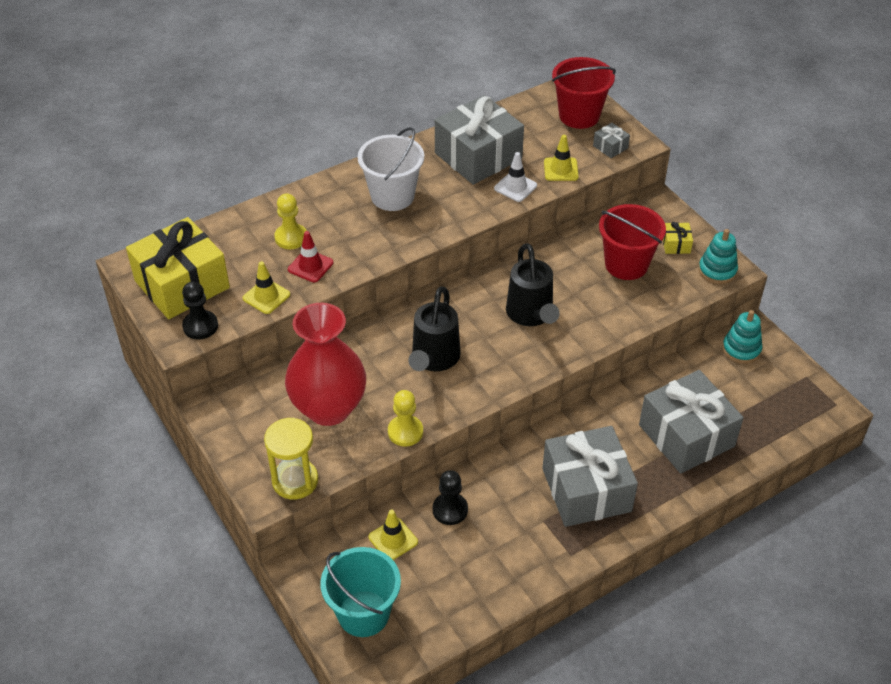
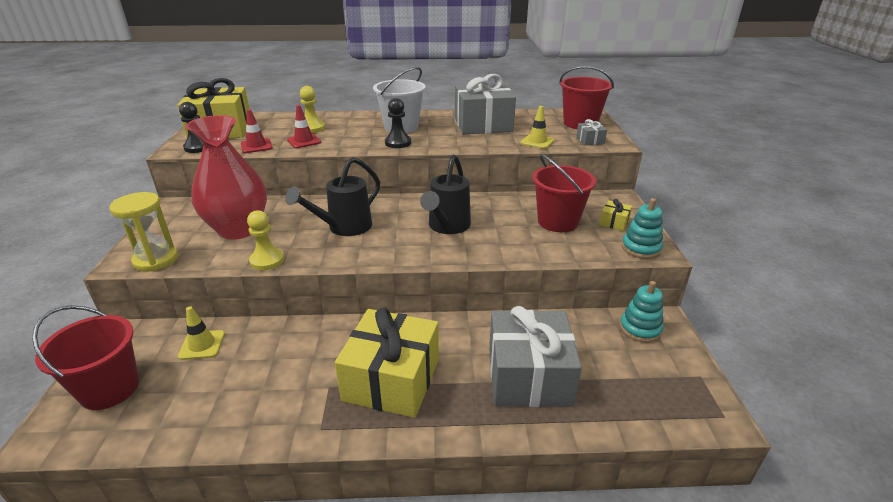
camera: 30 degrees right, 15 degrees down
yellow traffic cone [243,261,290,314] -> red traffic cone [241,109,273,153]
turquoise bucket [320,547,401,637] -> red bucket [32,305,139,410]
black pawn [432,470,468,525] -> black pawn moved to [385,98,411,148]
white traffic cone [494,152,537,202] -> none
grey gift [542,426,638,527] -> yellow gift [335,308,439,418]

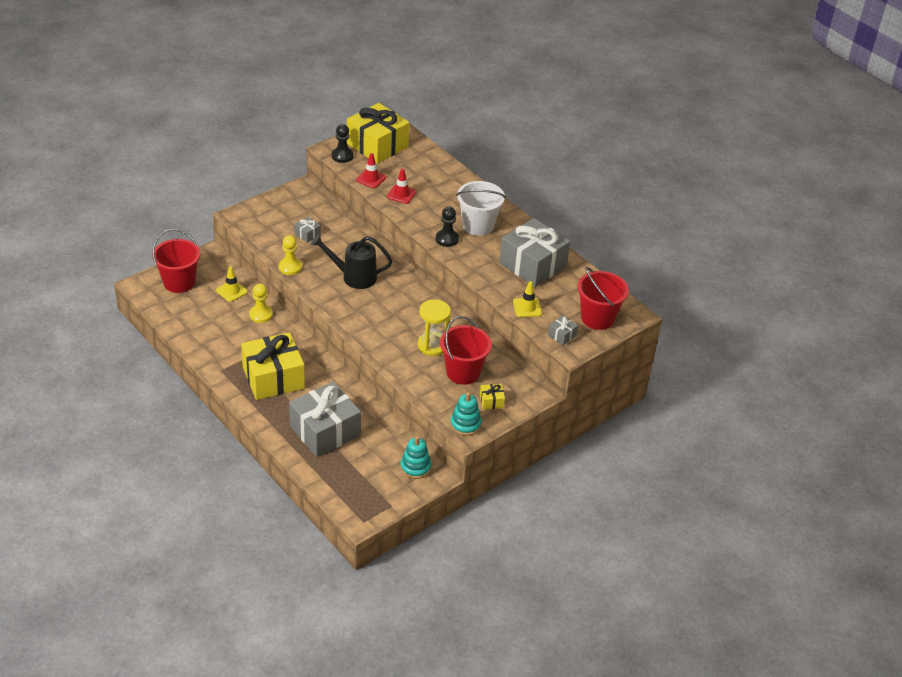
camera: 50 degrees right, 10 degrees up
yellow hourglass [110,192,178,271] -> yellow hourglass moved to [418,299,451,356]
red vase [186,115,267,240] -> grey gift [294,217,321,243]
yellow pawn [300,86,325,133] -> yellow pawn moved to [249,284,273,323]
black watering can [420,155,471,234] -> none

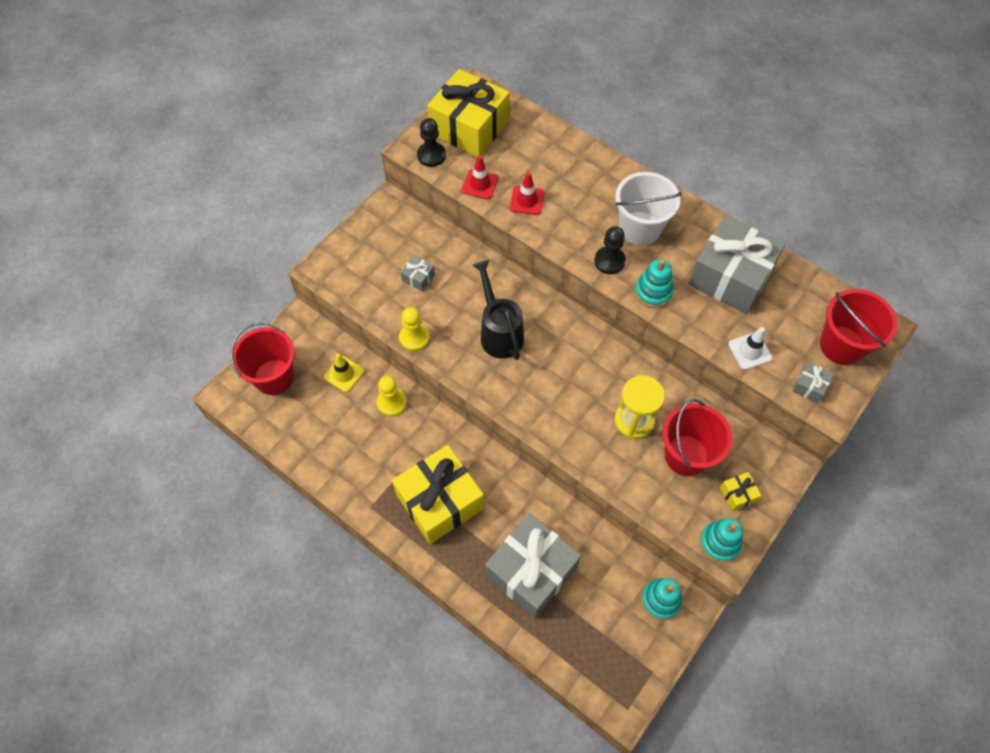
camera: 10 degrees left, 20 degrees up
black watering can [311,234,392,289] -> black watering can turned 75 degrees clockwise [472,260,524,360]
yellow traffic cone [513,281,542,317] -> white traffic cone [728,327,772,370]
none -> turquoise stacking toy [635,259,674,308]

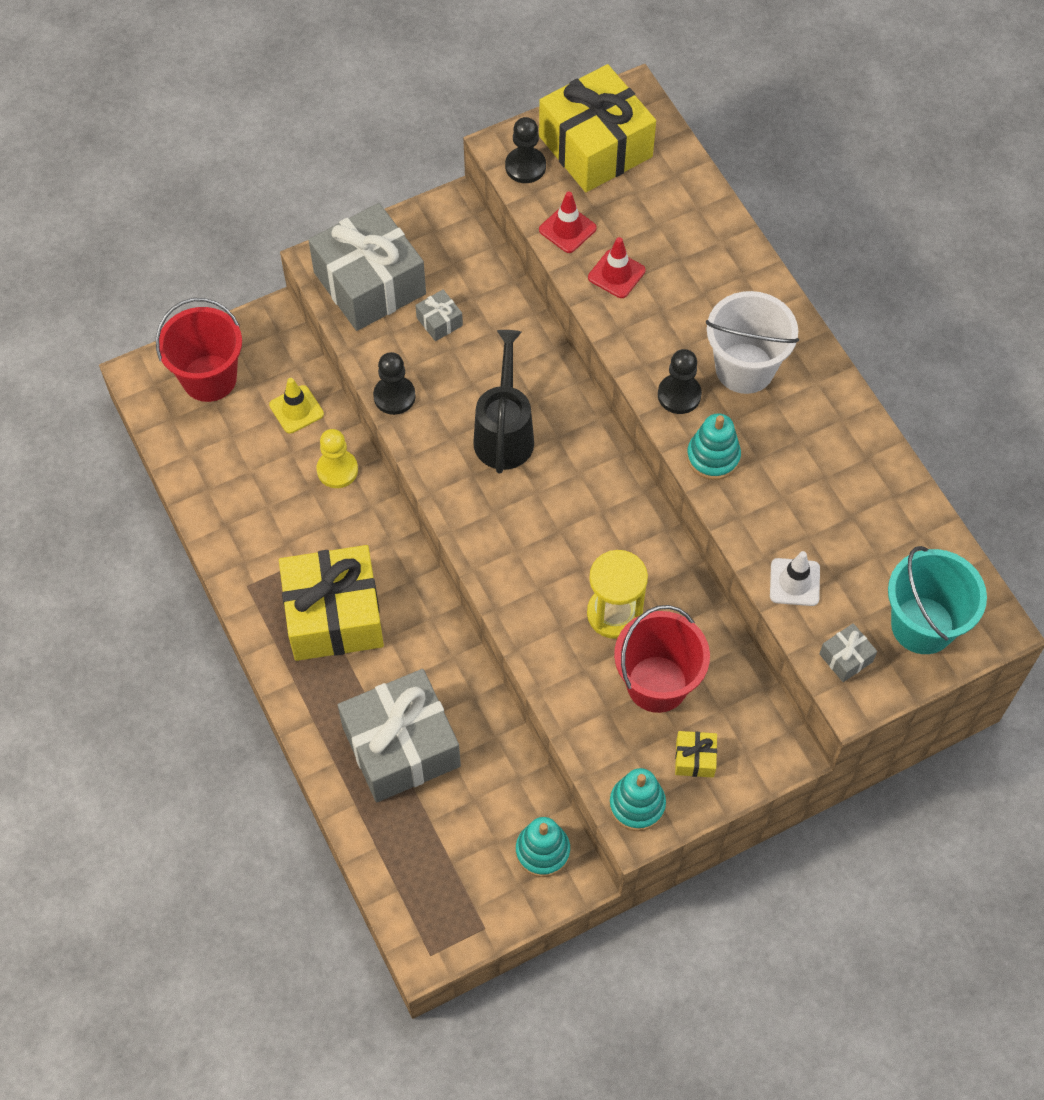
camera: 25 degrees right, 0 degrees up
yellow pawn [399,307,430,351] -> black pawn [373,352,415,415]
grey gift [688,216,785,314] -> grey gift moved to [308,203,426,331]
red bucket [820,289,898,365] -> turquoise bucket [888,546,987,654]

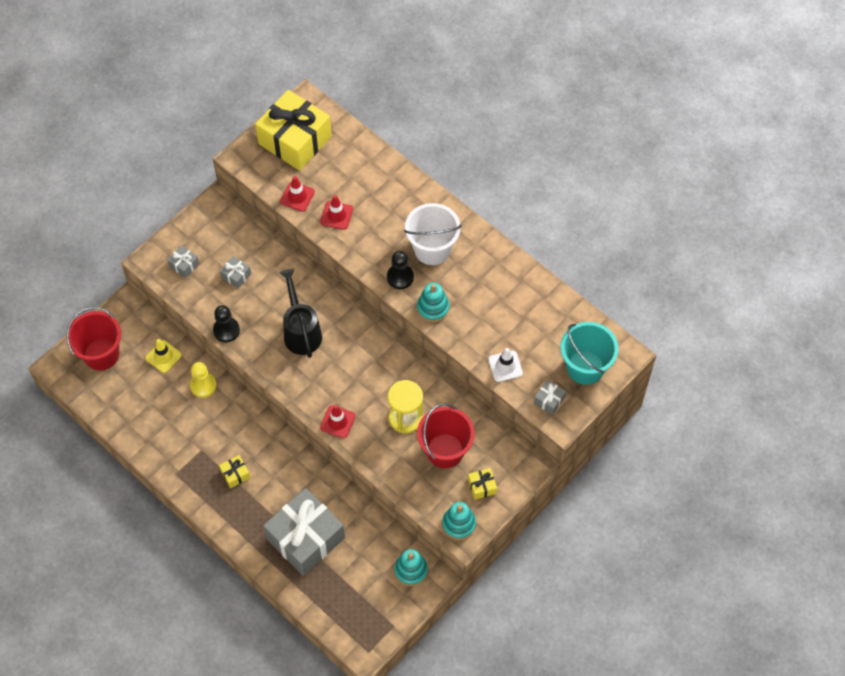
camera: 20 degrees left, 0 degrees up
yellow gift [279,545,384,661] -> yellow gift [219,455,250,488], size x0.40
grey gift [308,203,426,331] -> grey gift [168,245,199,278], size x0.40
black pawn [505,117,546,183] -> none
none -> red traffic cone [320,405,355,438]

